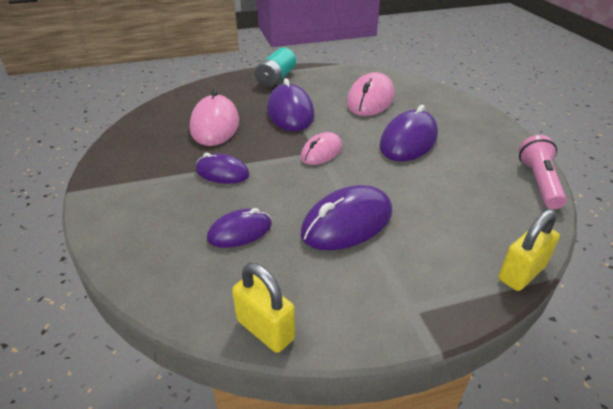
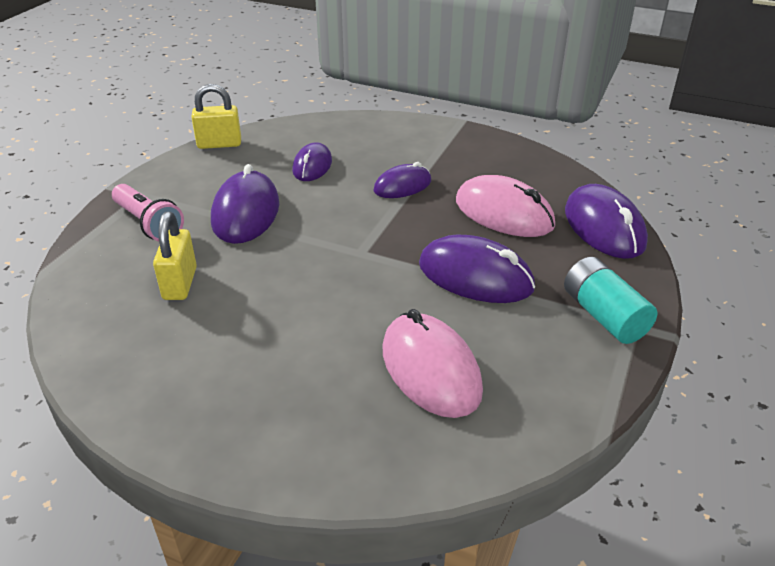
camera: 130 degrees right, 0 degrees up
pink mouse [301,132,342,165] -> none
purple mouse [380,105,438,161] -> purple mouse moved to [565,184,648,259]
yellow padlock [498,209,560,291] -> yellow padlock moved to [153,212,197,300]
pink flashlight [519,135,567,209] -> pink flashlight moved to [112,184,184,242]

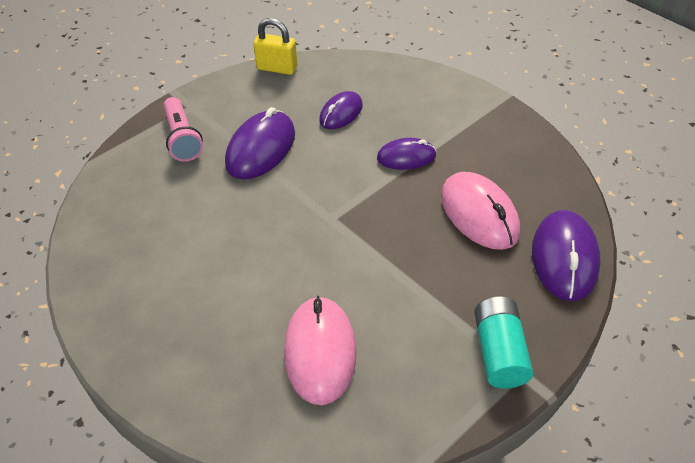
camera: 25 degrees right, 10 degrees up
yellow padlock [153,212,197,300] -> none
purple mouse [419,235,535,303] -> none

